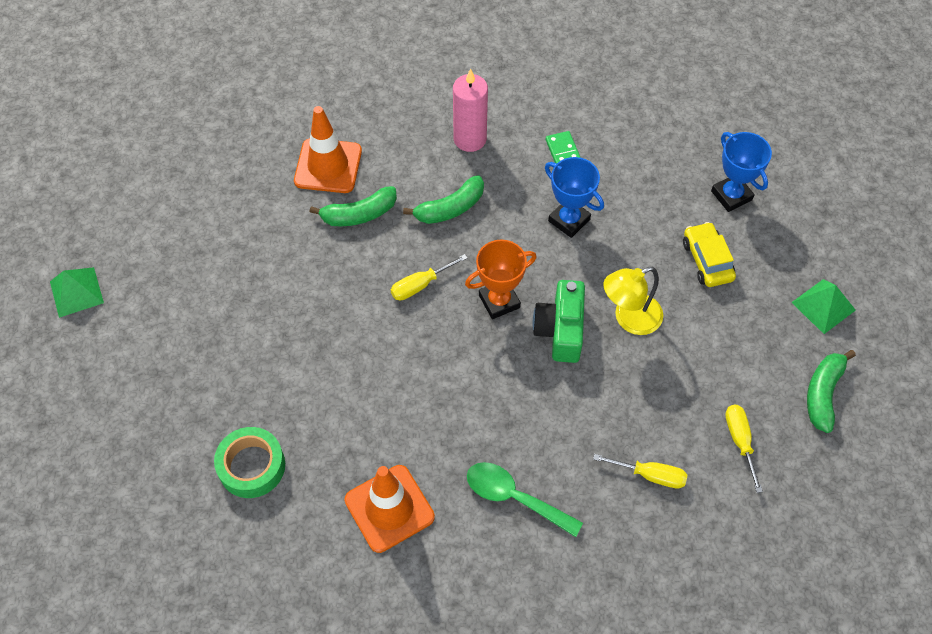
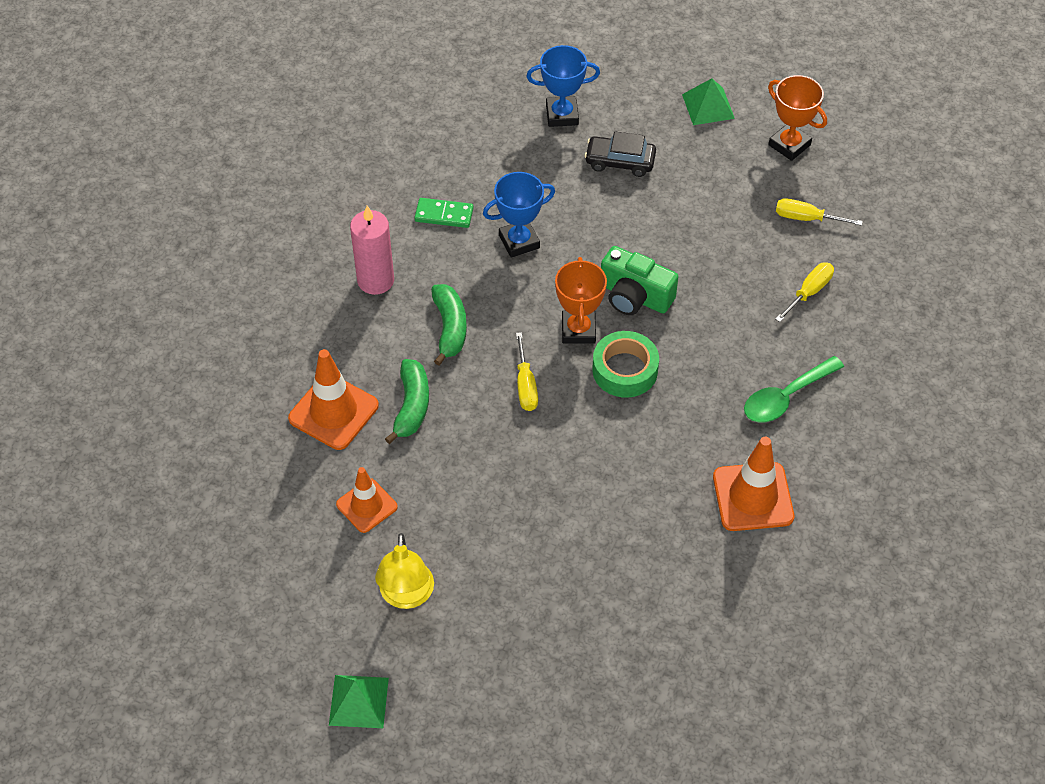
camera: 65 degrees left, 5 degrees down
green tape [214,427,285,498] -> green tape moved to [592,331,659,398]
yellow lamp [603,267,663,335] -> yellow lamp moved to [375,533,434,609]
yellow car [683,222,736,287] -> black car [585,131,656,177]
green banana [807,350,856,433] -> orange trophy [768,75,827,161]
none -> orange traffic cone [336,467,398,533]

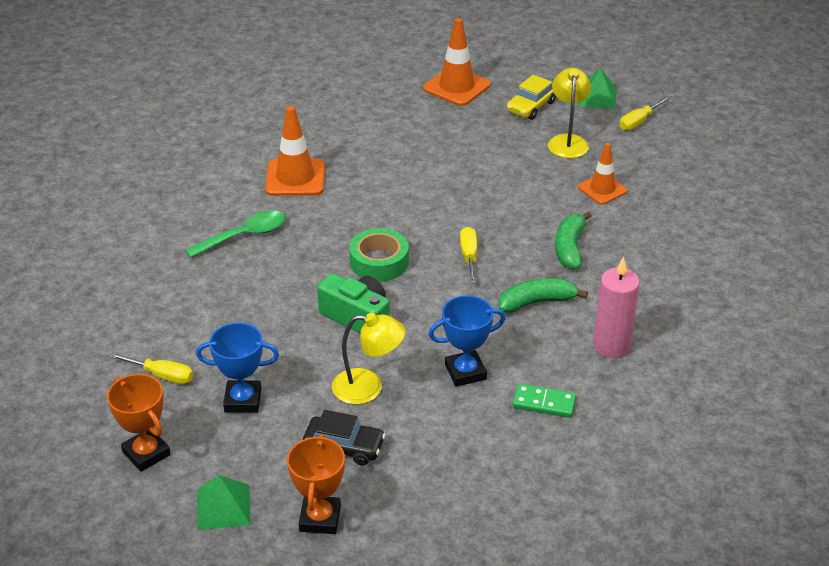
camera: 175 degrees left, 15 degrees down
orange traffic cone [288,349,379,450] -> orange traffic cone moved to [423,18,491,106]
green banana [431,284,467,366] -> green banana turned 75 degrees clockwise [498,278,588,313]
blue trophy [526,45,600,127] -> blue trophy moved to [196,323,279,413]
orange trophy [555,257,607,343] -> orange trophy moved to [287,434,345,534]
yellow screwdriver [776,263,834,322] -> yellow screwdriver moved to [620,96,670,131]
none -> yellow lamp [332,313,406,404]
none -> yellow car [506,75,556,120]

